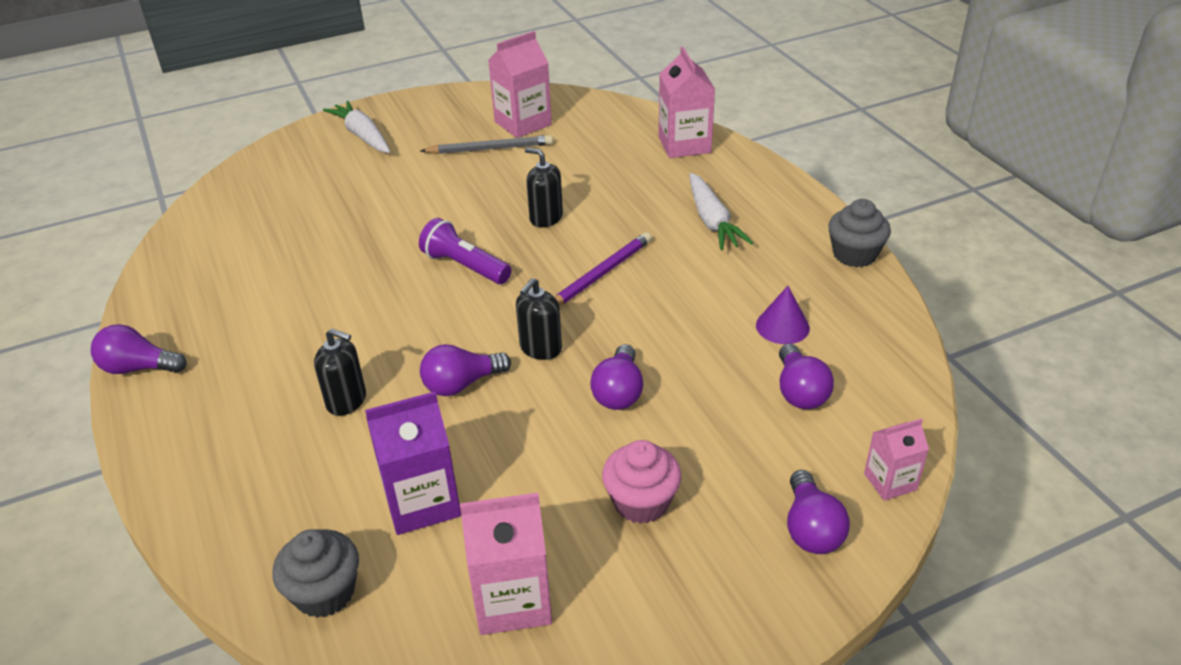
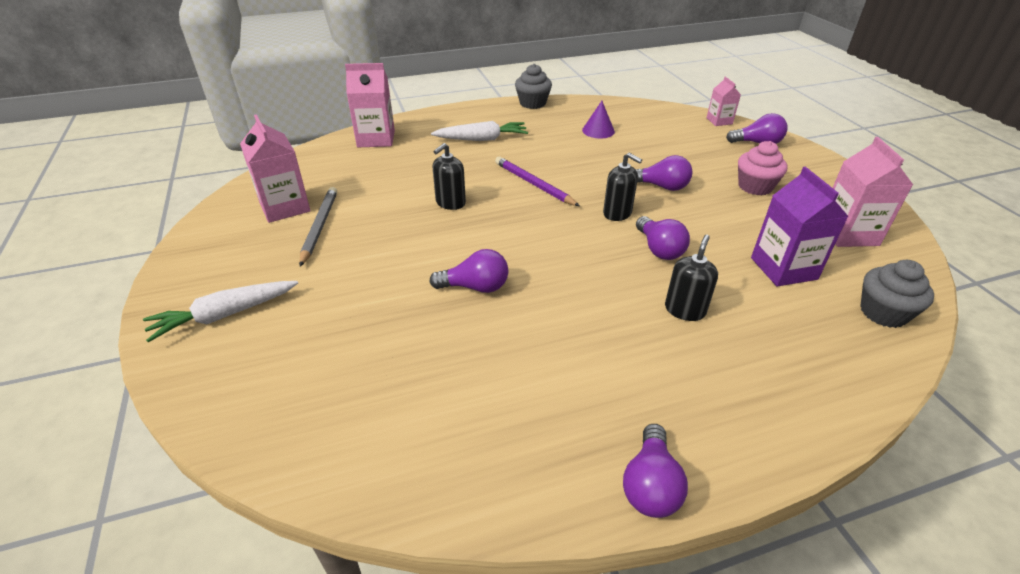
camera: 85 degrees left, 0 degrees up
purple flashlight [419,218,511,284] -> none
purple light bulb [779,343,834,409] -> purple light bulb moved to [430,249,508,293]

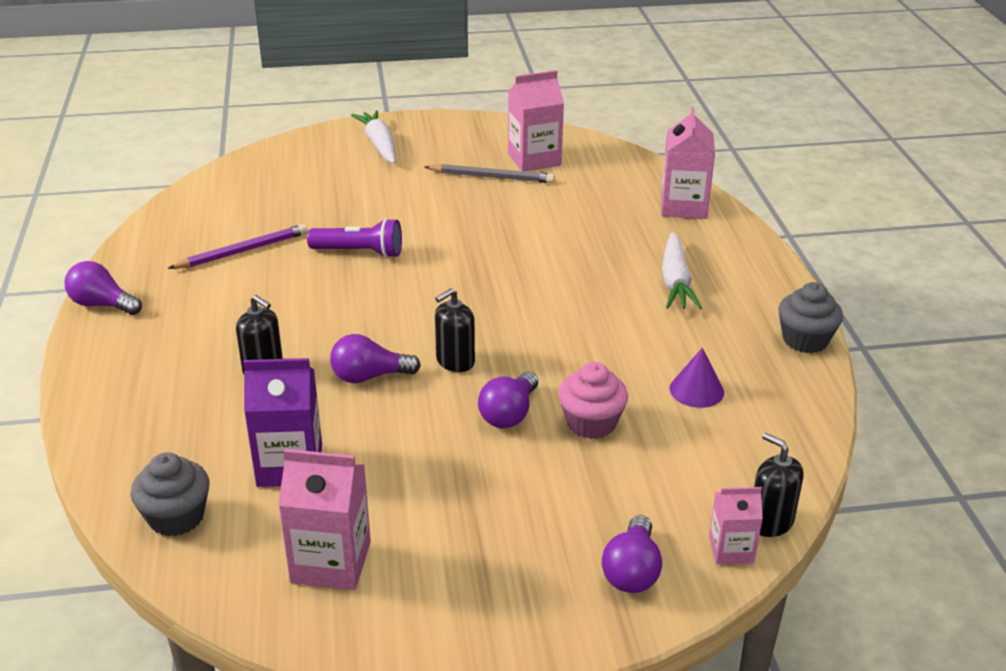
camera: 100 degrees right, 5 degrees down
purple light bulb [430,249,508,293] -> purple flashlight [307,218,402,258]
black soap dispenser [433,143,466,210] -> black soap dispenser moved to [754,433,804,537]
purple pencil [495,157,580,206] -> purple pencil moved to [168,224,308,269]
pink cupcake [738,141,788,196] -> pink cupcake moved to [558,362,628,439]

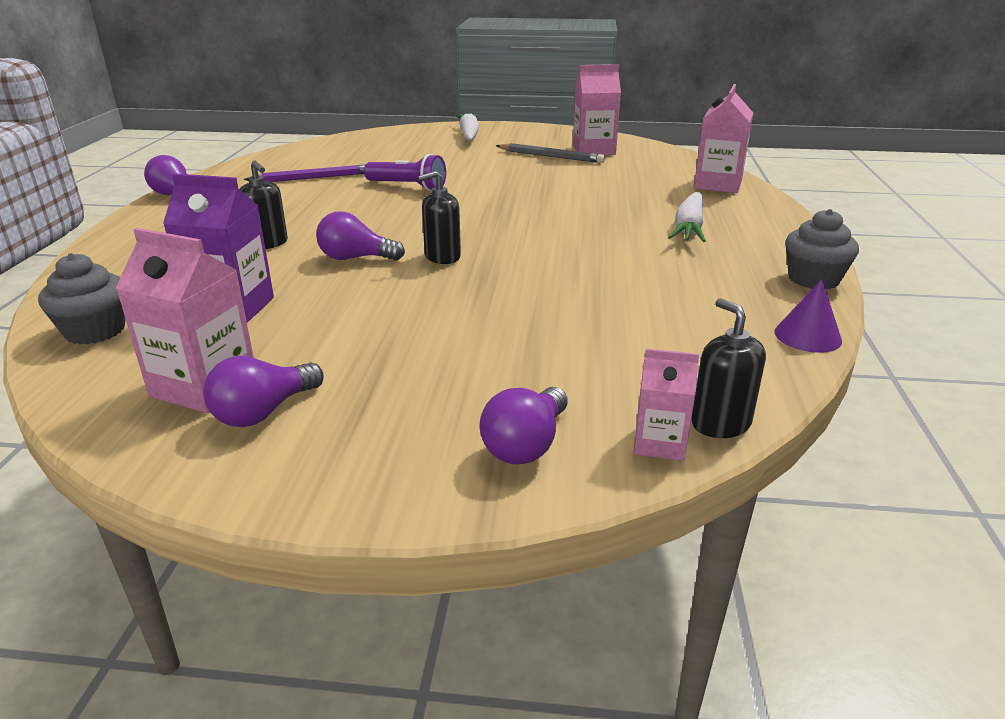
camera: 15 degrees right, 5 degrees down
purple light bulb [478,372,538,428] -> purple light bulb moved to [203,356,324,427]
pink cupcake [558,362,628,439] -> none
purple cone [670,348,724,408] -> purple cone moved to [774,279,842,353]

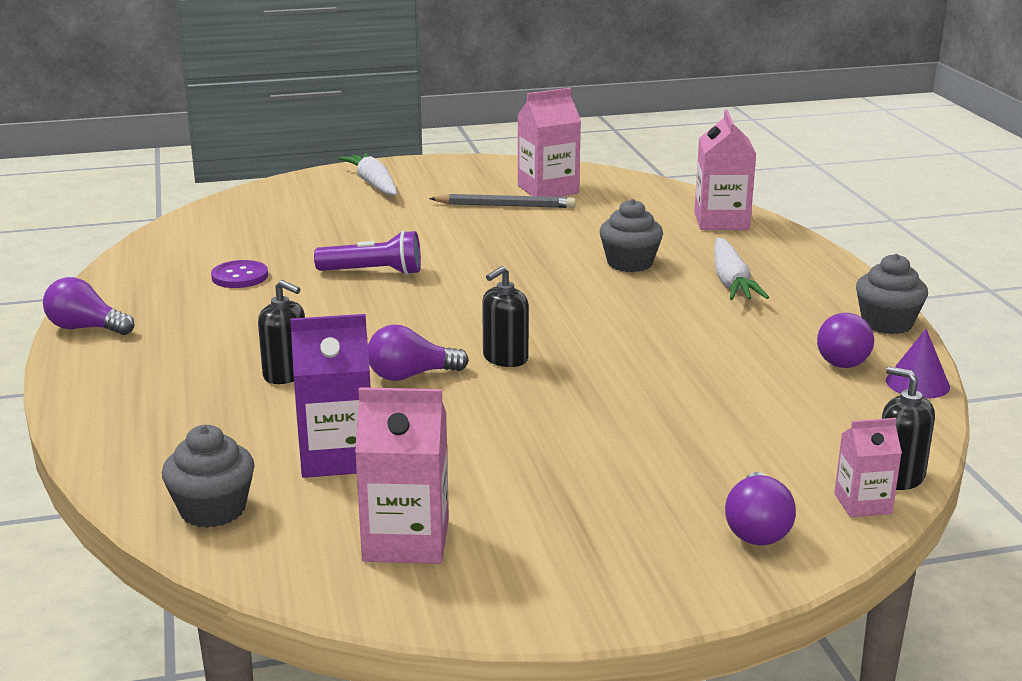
camera: 20 degrees left, 5 degrees down
purple light bulb [203,356,324,427] -> purple light bulb moved to [817,313,874,368]
purple pencil [243,164,365,182] -> purple button [211,260,268,288]
none -> grey cupcake [600,199,663,272]

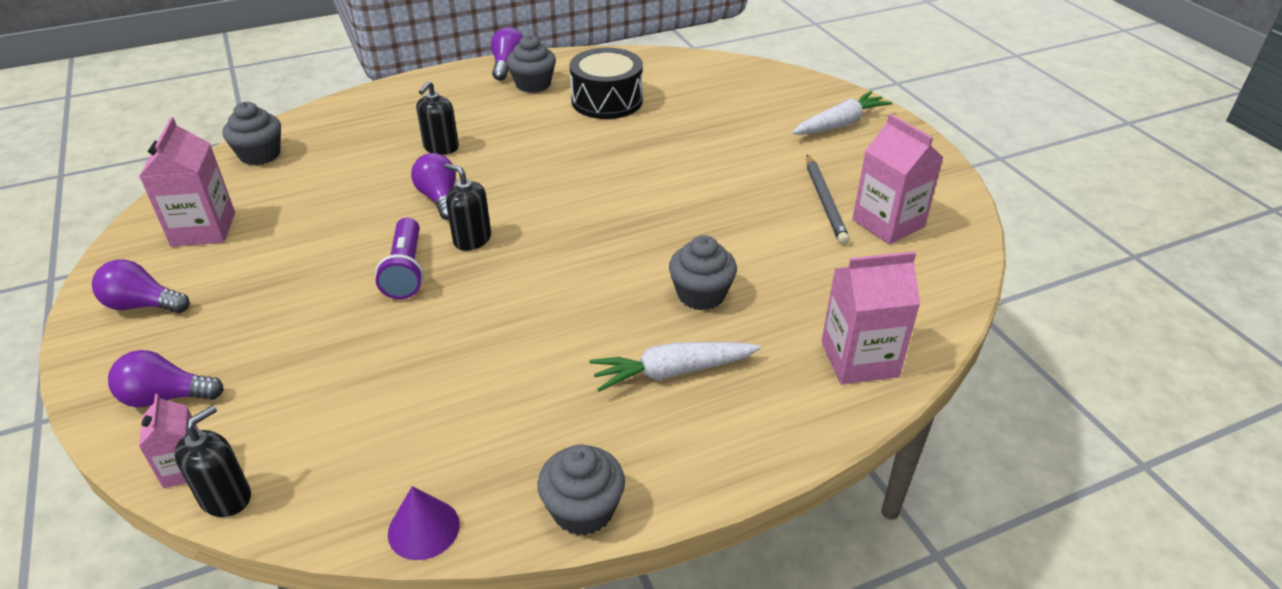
camera: 80 degrees right, 15 degrees up
purple button [211,260,268,288] -> black drum [569,48,643,119]
purple carton [290,314,371,478] -> none
purple flashlight [314,230,421,275] -> purple flashlight moved to [375,218,424,299]
purple light bulb [817,313,874,368] -> purple light bulb moved to [92,259,190,313]
none -> grey cupcake [507,35,556,93]

